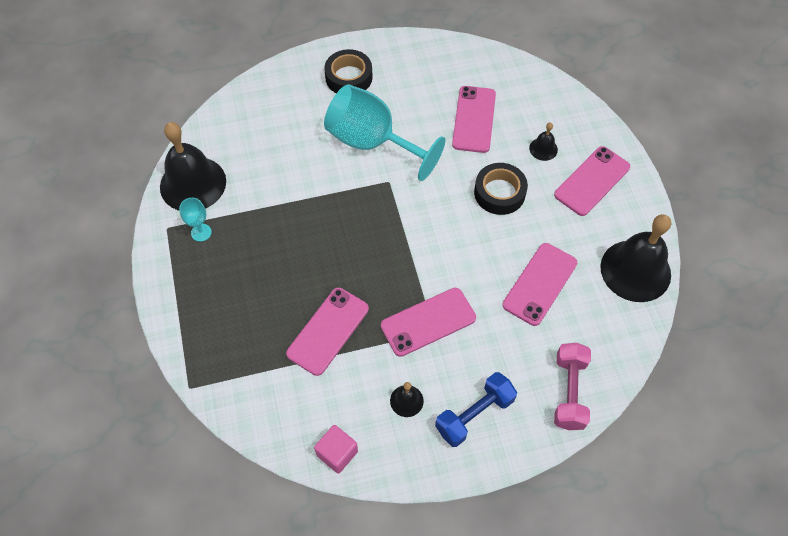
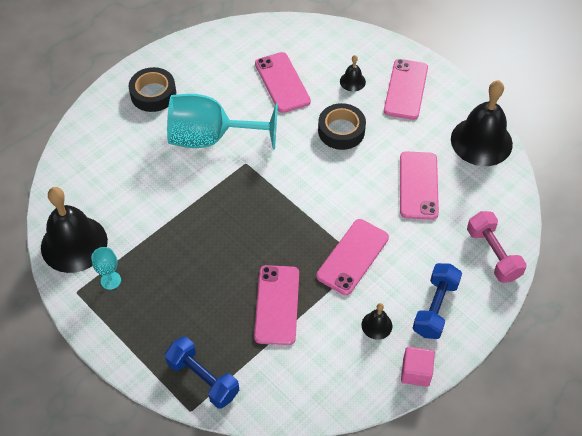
camera: 30 degrees left, 5 degrees down
pink cube [314,425,358,474] -> pink cube moved to [401,347,435,387]
none -> blue dumbbell [165,337,239,408]

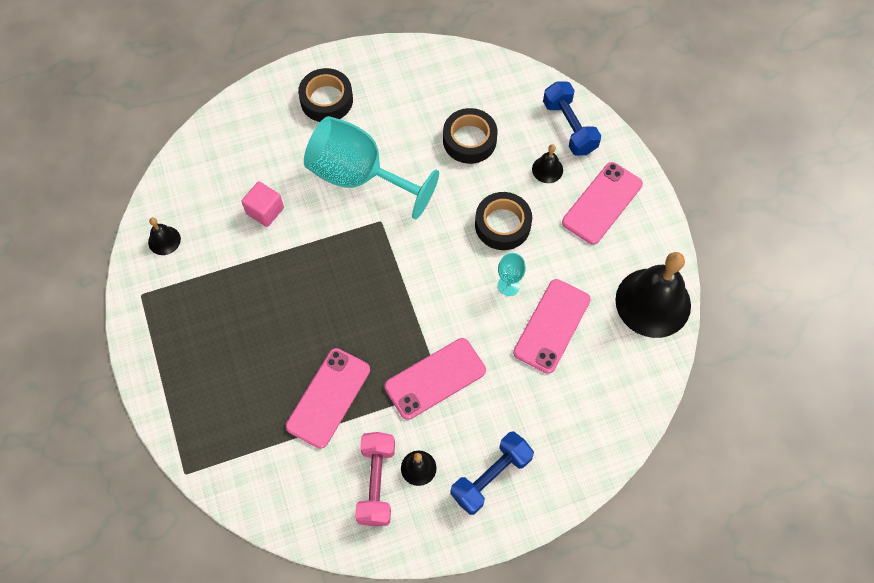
camera: 25 degrees right, 10 degrees up
black bell [41,187,108,273] -> black bell [148,218,181,255], size x0.44
turquoise goblet [91,247,121,290] -> turquoise goblet moved to [498,253,526,296]
blue dumbbell [165,337,239,408] -> blue dumbbell moved to [543,81,601,156]
pink phone [255,52,311,113] -> black tape [443,108,498,164]
pink cube [401,347,435,387] -> pink cube moved to [241,181,284,227]
pink dumbbell [467,211,527,283] -> pink dumbbell moved to [355,432,395,526]

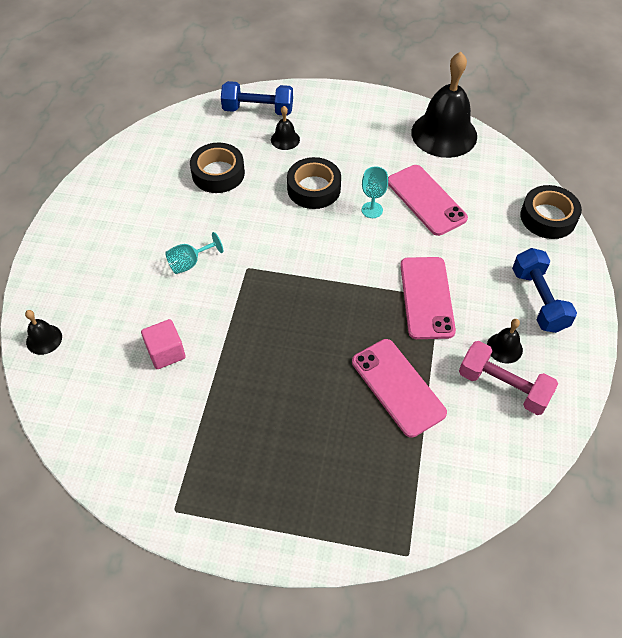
camera: 60 degrees left, 10 degrees down
black bell [148,218,181,255] -> black bell moved to [25,310,62,355]
black tape [298,68,353,122] -> black tape moved to [521,185,582,239]
turquoise goblet [304,116,439,219] -> turquoise goblet [165,232,223,274], size x0.41
pink phone [562,162,643,245] -> none

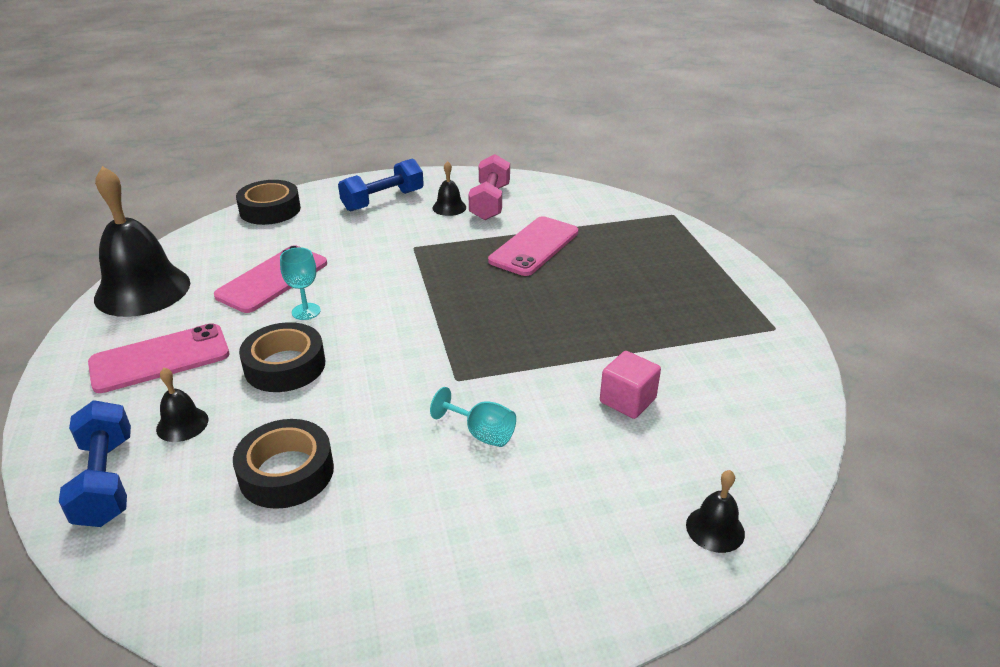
camera: 115 degrees left, 20 degrees down
pink phone [400,257,456,339] -> pink phone moved to [88,323,229,393]

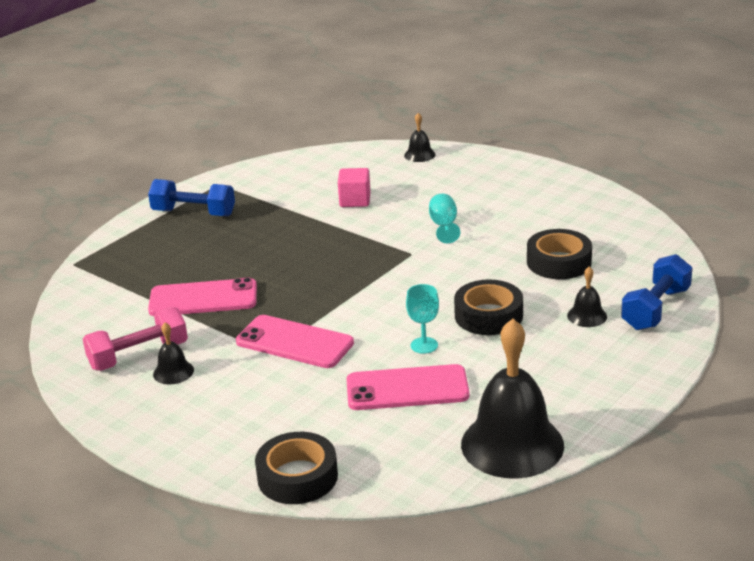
camera: 125 degrees left, 5 degrees down
pink phone [88,323,229,393] -> pink phone moved to [236,315,354,368]
blue dumbbell [338,159,424,212] -> blue dumbbell moved to [148,179,235,216]

